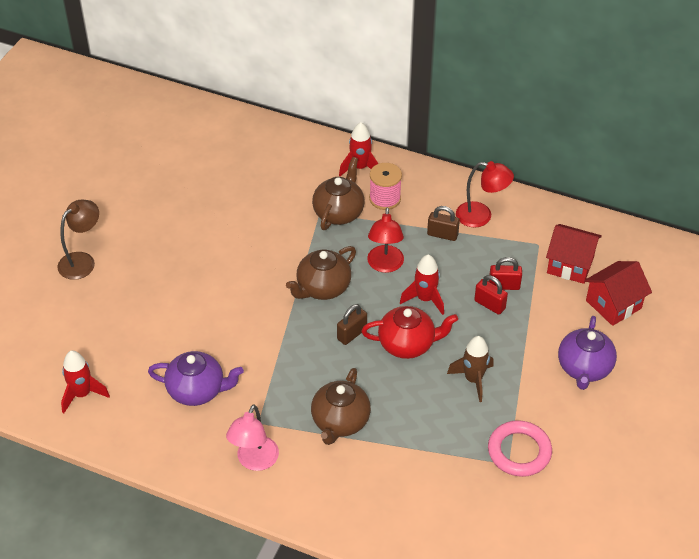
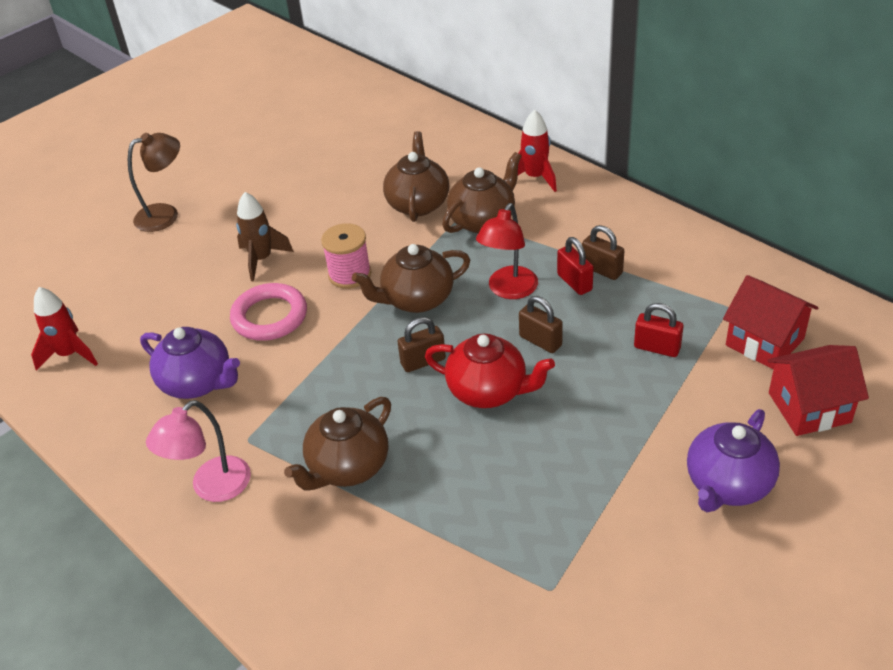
camera: 25 degrees right, 5 degrees down
pink spool [369,163,402,210] -> pink spool moved to [321,223,371,289]
red rocket [400,254,444,315] -> brown padlock [519,296,563,353]
brown rocket [447,336,494,402] -> brown rocket moved to [236,192,294,281]
red lamp [456,161,514,228] -> none
red padlock [474,275,508,315] -> red padlock moved to [557,237,594,295]
pink ring [488,420,552,477] -> pink ring moved to [230,283,307,341]
none -> brown teapot [383,131,449,222]

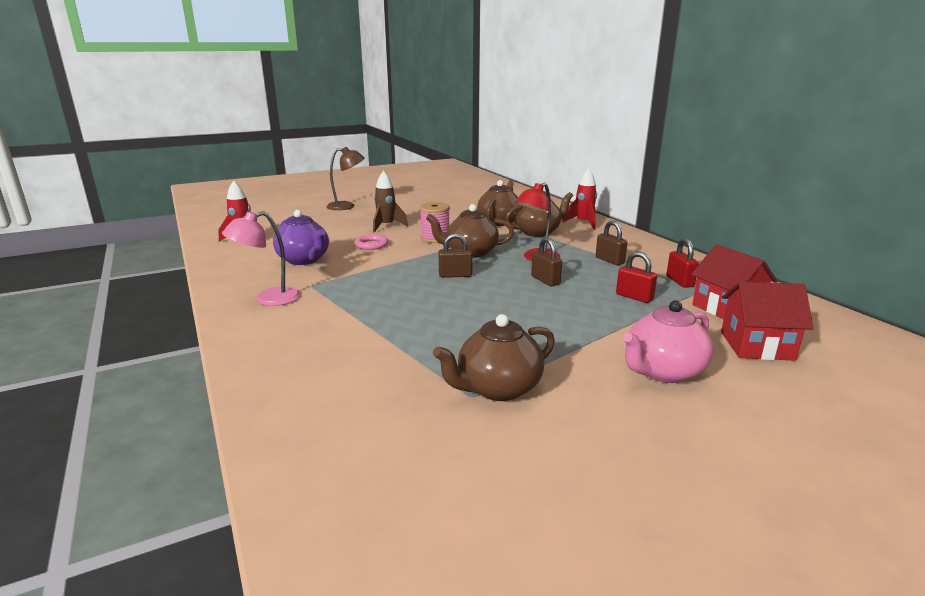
camera: 15 degrees right, 20 degrees down
pink ring [230,283,307,341] -> pink ring [355,234,389,250], size x0.64
brown teapot [284,397,391,490] -> brown teapot moved to [433,314,555,401]
red teapot [425,334,555,408] -> none
red padlock [557,237,594,295] -> red padlock moved to [666,238,699,288]
purple teapot [687,409,780,512] -> pink teapot [623,300,713,383]

